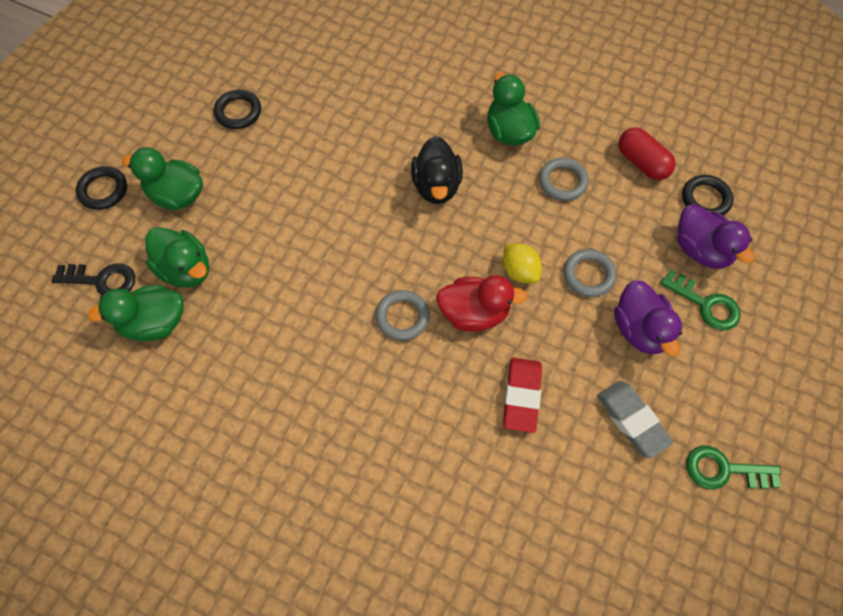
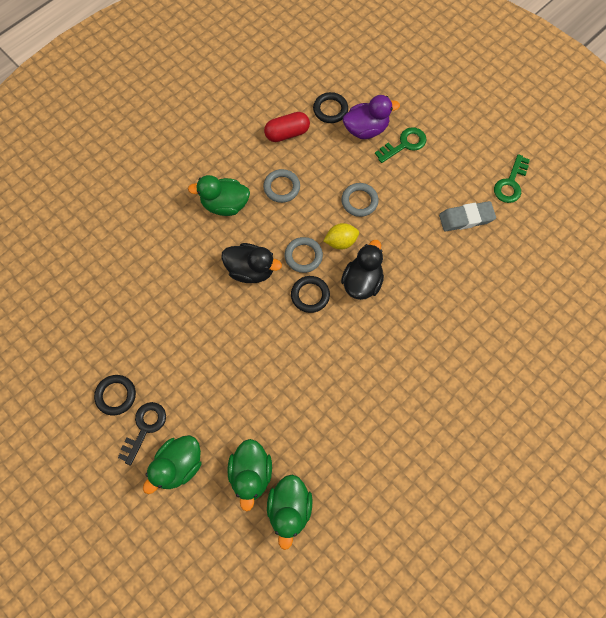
camera: 70 degrees left, 5 degrees up
black key [52,263,135,296] -> black key moved to [118,402,166,466]
black ring [76,166,127,210] -> black ring moved to [291,276,330,313]
green duck [145,227,209,288] -> green duck turned 120 degrees clockwise [228,439,272,512]
grey ring [375,290,430,341] -> grey ring moved to [285,237,323,273]
red duck [436,275,527,332] -> black duck [341,240,384,300]
red eraser [503,358,542,433] -> none
purple duck [614,280,682,356] -> none

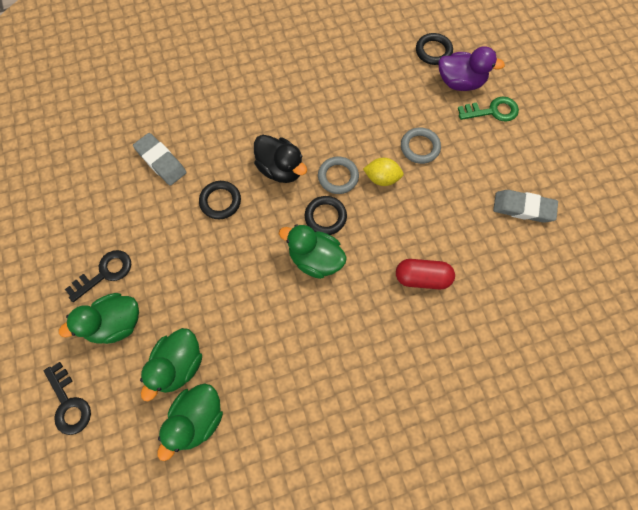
camera: 25 degrees right, 0 degrees up
black ring [94,375,136,415] -> black ring moved to [199,181,241,219]
green duck [188,175,250,216] -> green duck moved to [279,225,347,279]
grey ring [263,169,300,203] -> none
red capsule [264,112,310,142] -> red capsule moved to [396,259,455,289]
black duck [341,240,384,300] -> none
green key [494,154,530,203] -> none
none -> black key [44,362,91,435]
none -> grey eraser [133,133,187,186]

